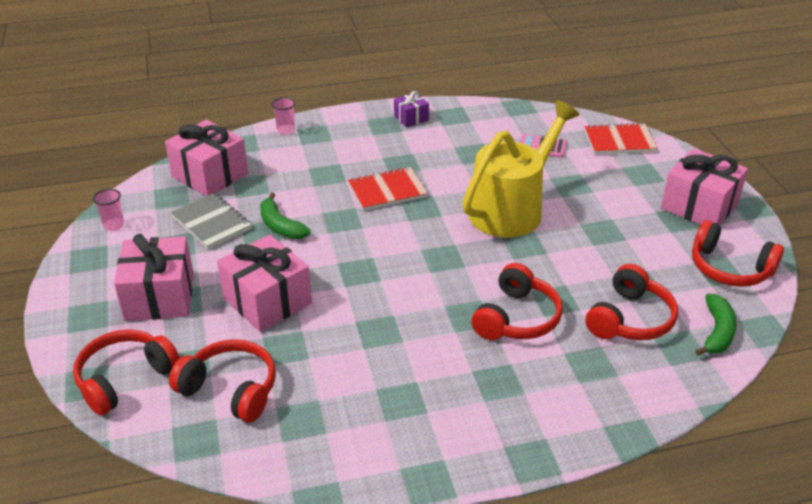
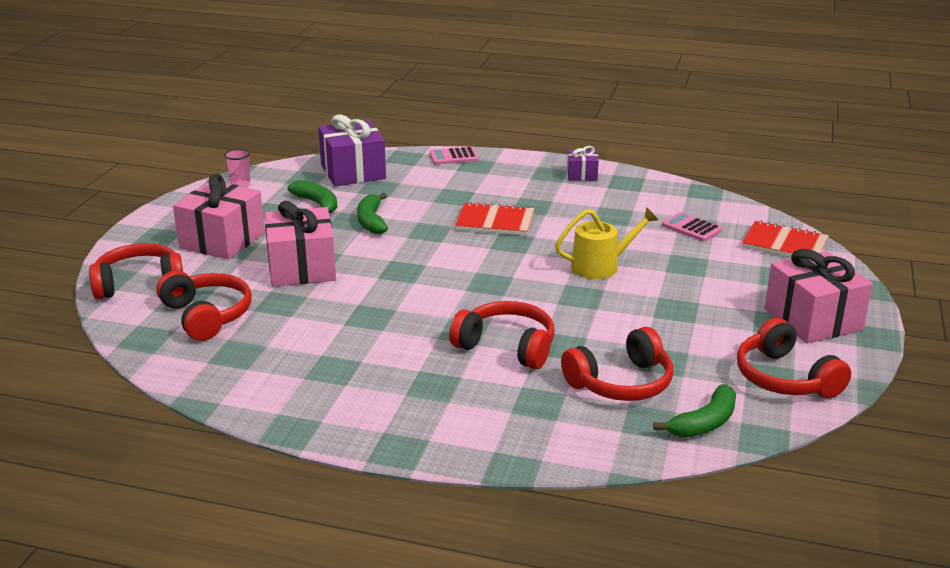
camera: 30 degrees right, 10 degrees down
pink gift [165,120,248,196] -> purple gift [318,114,386,186]
grey notebook [171,193,252,249] -> green banana [288,180,337,214]
pink cup [272,97,295,135] -> pink calculator [429,147,478,165]
yellow watering can [462,101,580,238] -> yellow watering can [555,207,658,279], size x0.57
red headphones [471,263,563,340] -> red headphones turned 120 degrees counterclockwise [449,301,555,369]

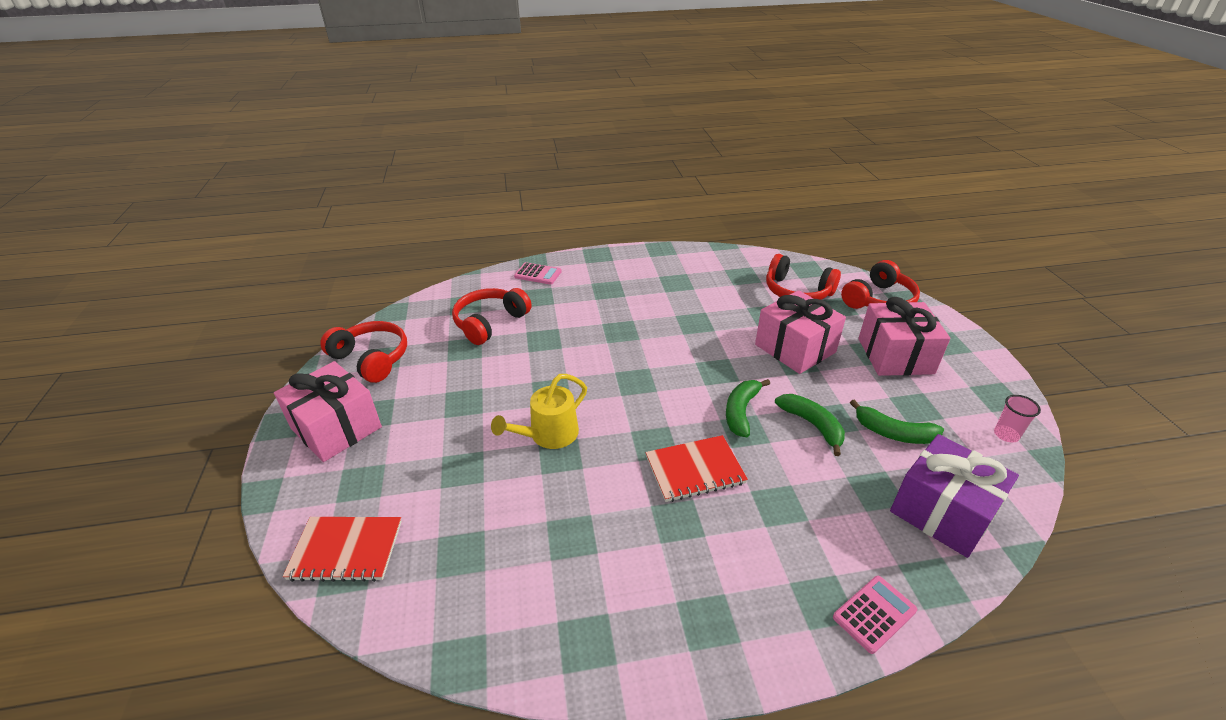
camera: 155 degrees right, 10 degrees up
red headphones [449,301,555,369] -> none
purple gift [567,146,599,181] -> none
green banana [653,384,736,438] -> green banana moved to [726,379,770,437]
pink calculator [662,212,722,242] -> pink calculator moved to [514,262,562,284]

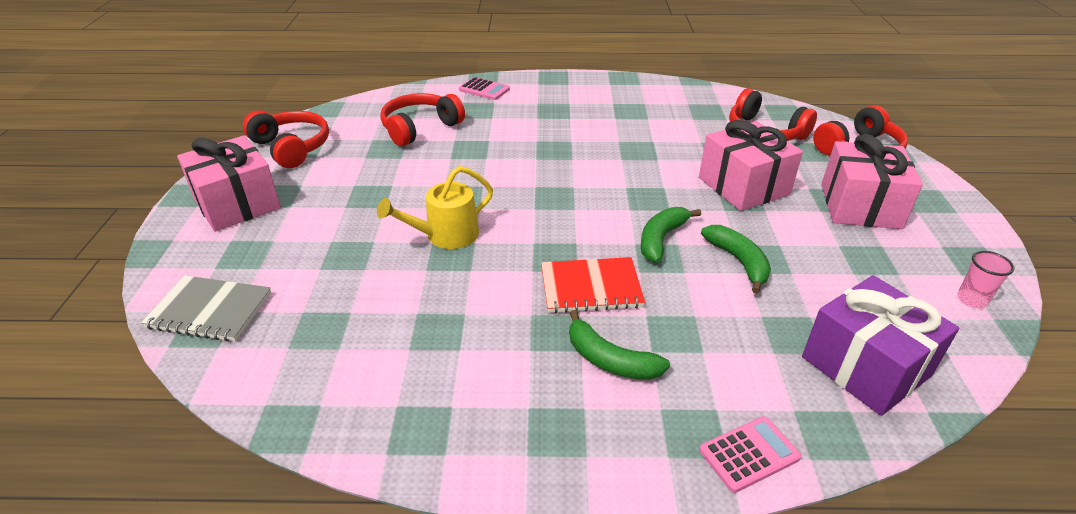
camera: 10 degrees right, 0 degrees up
red notebook [283,517,402,582] -> grey notebook [141,275,271,342]
green banana [850,400,944,444] -> green banana moved to [569,310,670,380]

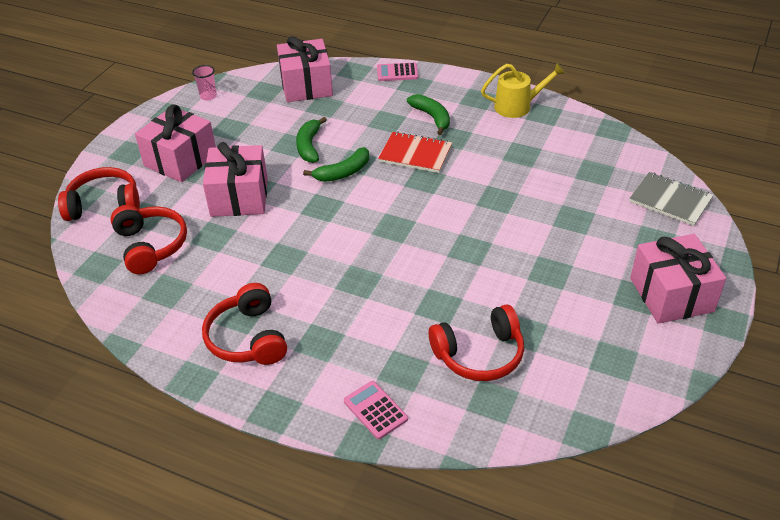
camera: 155 degrees left, 5 degrees up
red headphones [243,110,329,168] -> red headphones moved to [202,283,287,365]
yellow watering can [377,166,493,249] -> yellow watering can moved to [481,63,565,118]
purple gift [802,275,959,416] -> pink gift [277,36,333,102]

